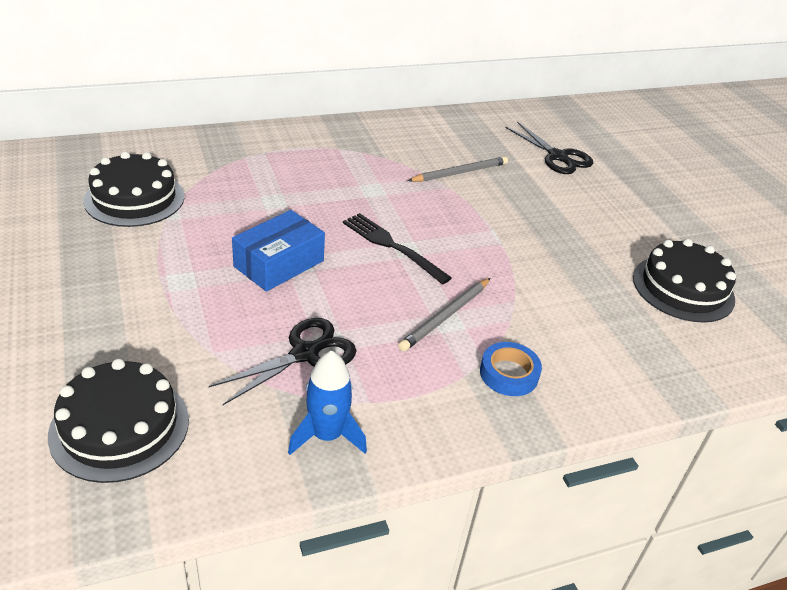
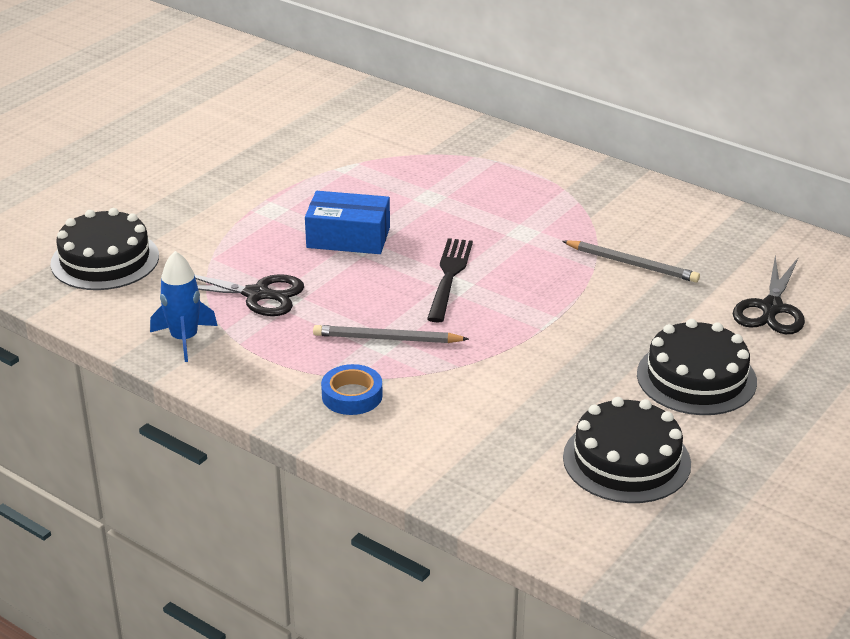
camera: 60 degrees right, 5 degrees down
black cake [83,152,184,227] -> black cake moved to [637,319,757,415]

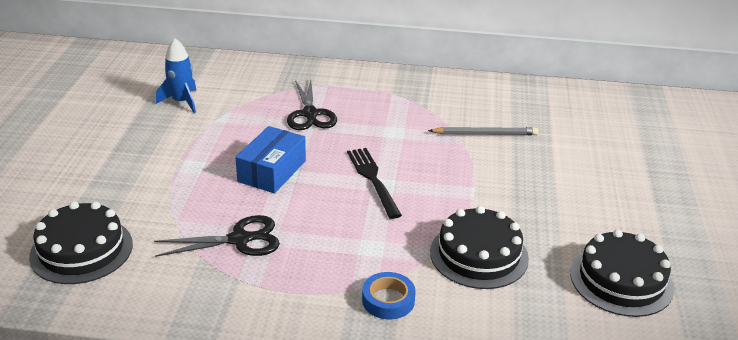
camera: 30 degrees left, 0 degrees up
blue rocket [150,251,218,362] -> blue rocket moved to [156,38,197,113]
blue box [305,191,390,254] -> blue box turned 45 degrees counterclockwise [235,126,306,193]
grey pencil [313,325,469,343] -> none
black cake [637,319,757,415] -> black cake moved to [430,206,529,289]
black scissors [733,256,805,334] -> black scissors moved to [287,80,337,130]

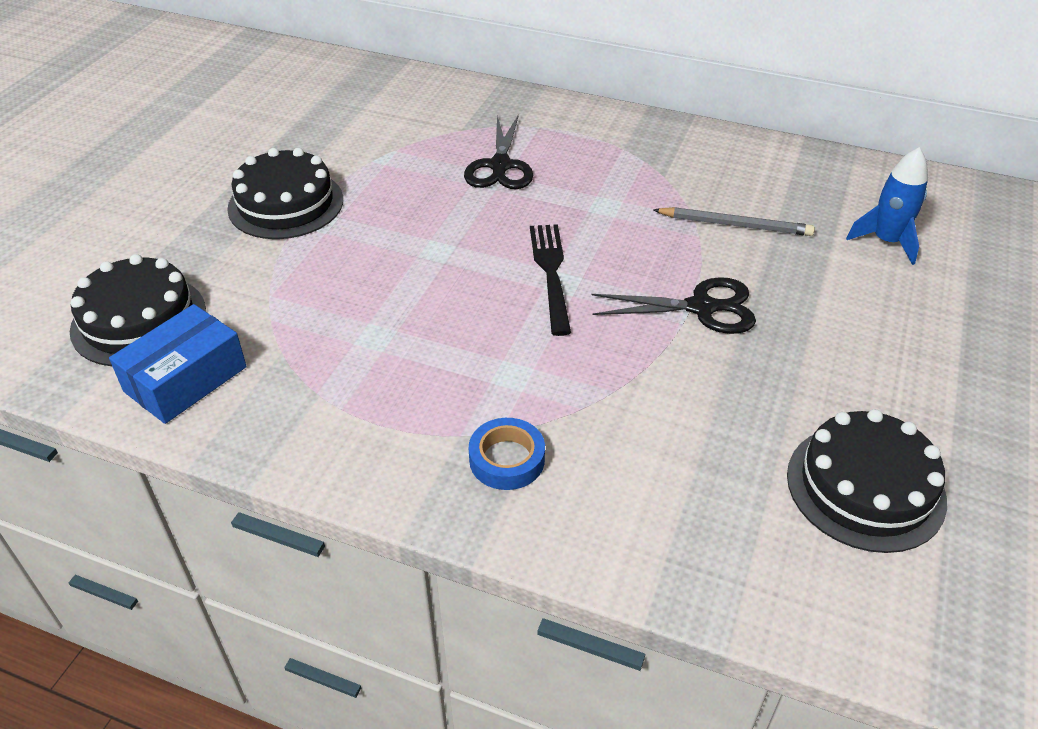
camera: 15 degrees right, 10 degrees up
black scissors [154,215,280,257] -> black scissors moved to [591,277,756,334]
blue rocket [156,38,197,113] -> blue rocket moved to [846,147,928,265]
blue box [235,126,306,193] -> blue box moved to [109,304,247,424]
black cake [430,206,529,289] -> black cake moved to [227,148,343,239]

